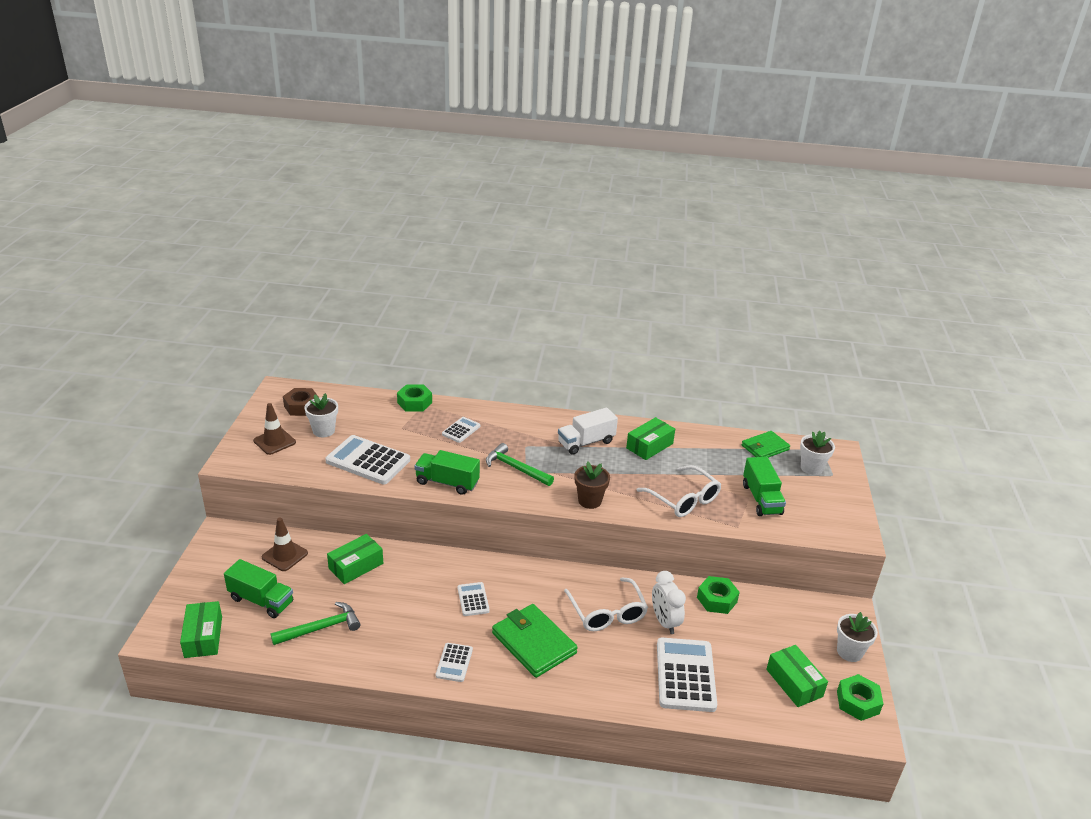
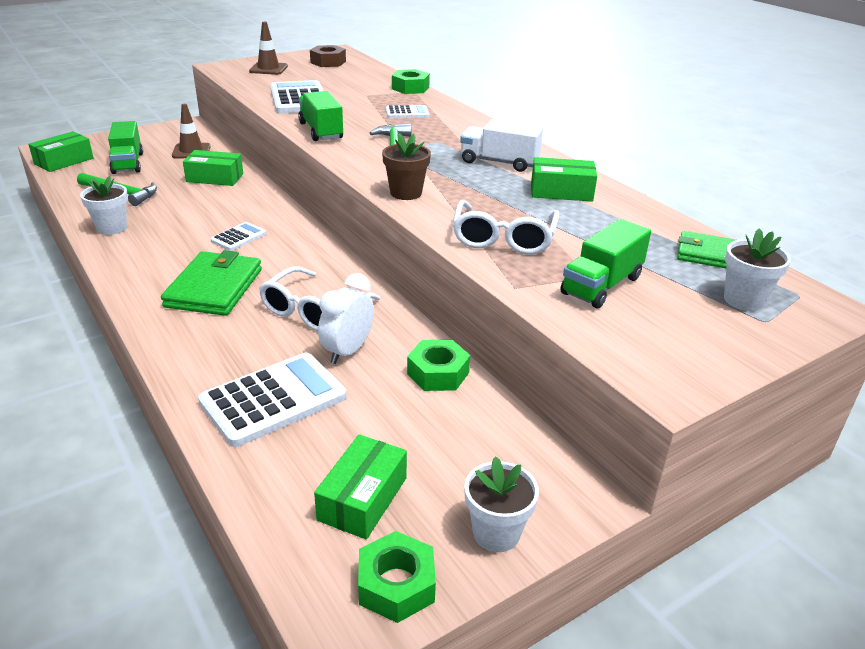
camera: 50 degrees right, 0 degrees up
white flower pot [304,393,338,437] -> white flower pot moved to [80,176,128,235]
white calculator [436,643,473,682] -> none

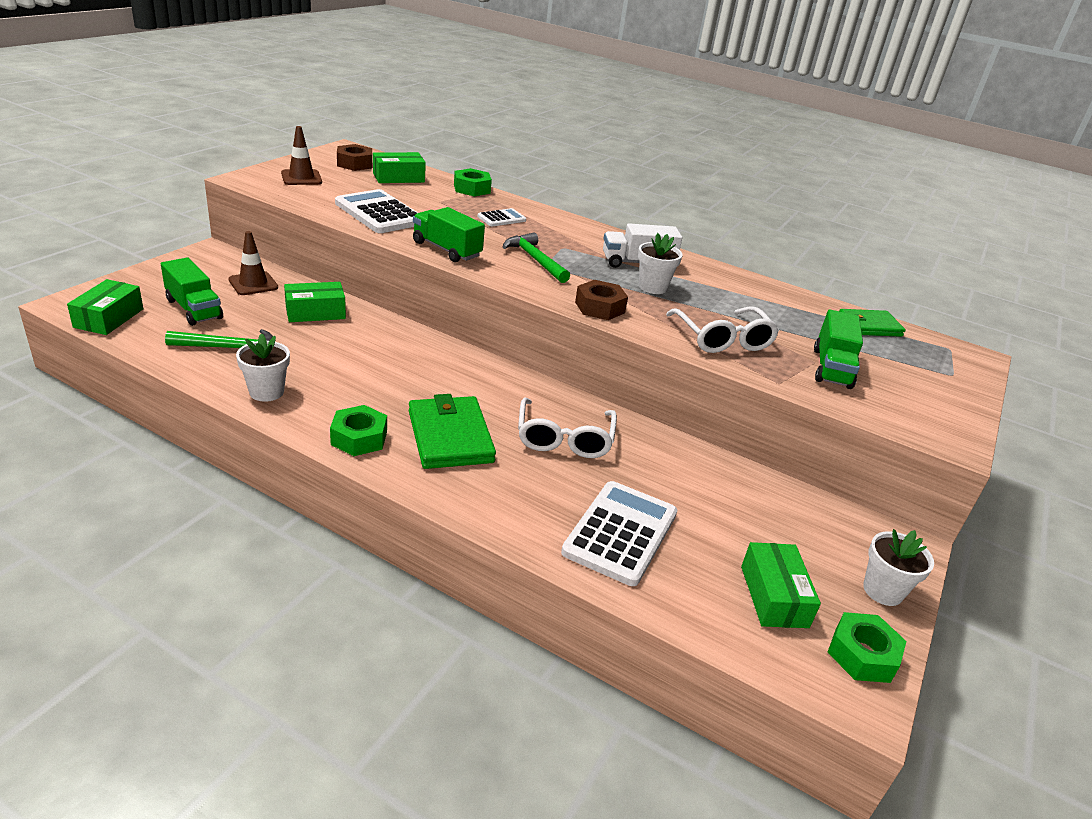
camera: 30 degrees left, 0 degrees up
white calculator [210,222,266,251] -> none
white clock [318,273,374,364] -> none
brown flower pot [382,133,431,200] -> brown nut [575,280,628,320]
green nut [407,340,470,391] -> green nut moved to [330,405,387,456]
green box [531,157,597,202] -> green box moved to [373,152,426,183]
white flower pot [724,228,791,311] -> white flower pot moved to [638,233,683,294]

